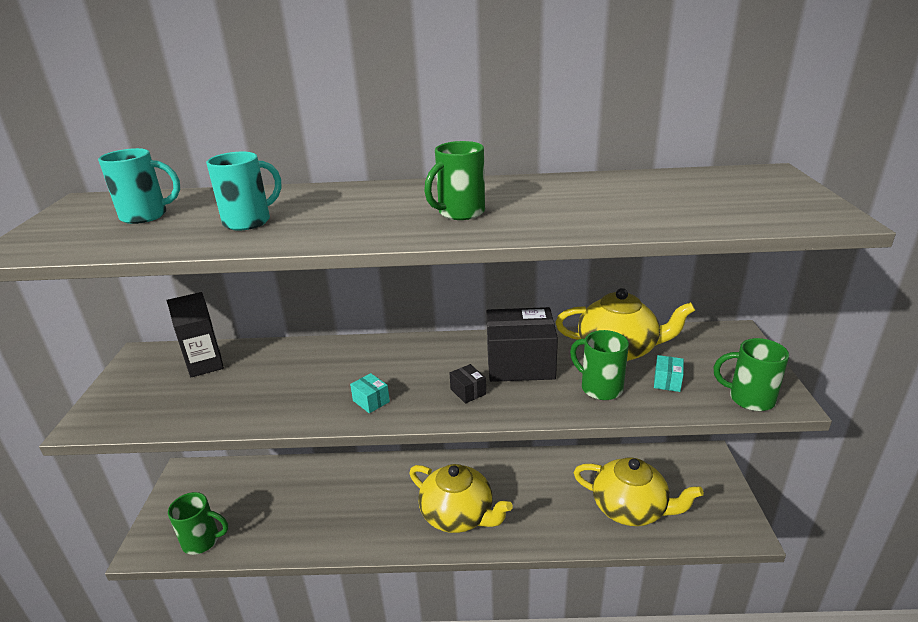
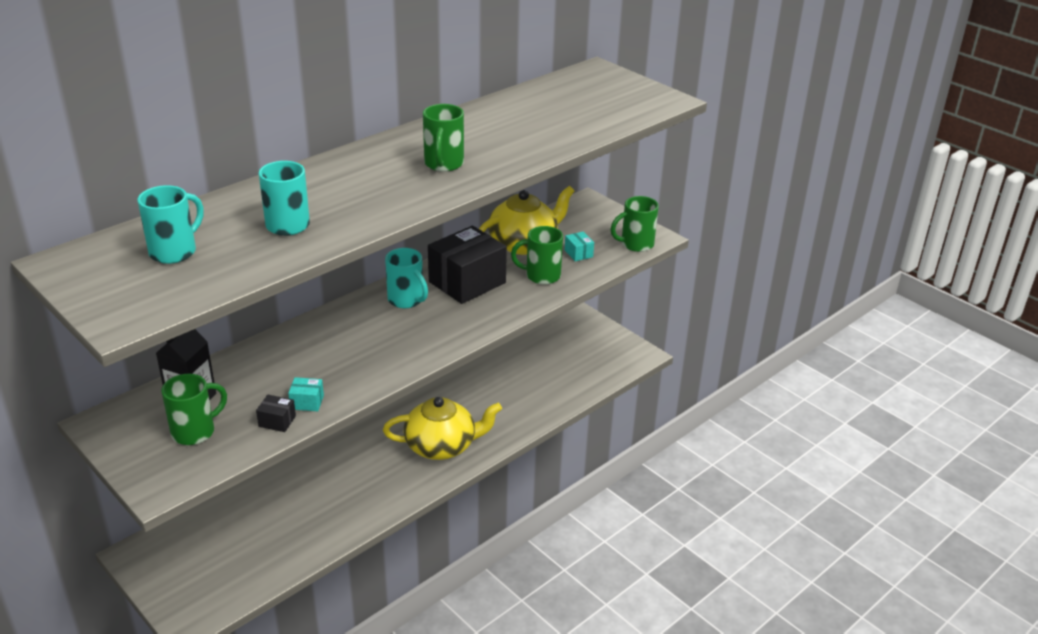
camera: 45 degrees left, 5 degrees up
green mug [168,492,228,555] -> green mug moved to [161,374,227,445]
turquoise box [350,373,390,413] -> turquoise box moved to [288,377,324,411]
black box [450,364,486,403] -> black box moved to [256,395,296,432]
yellow teapot [574,457,704,526] -> none
none -> turquoise mug [385,248,428,308]

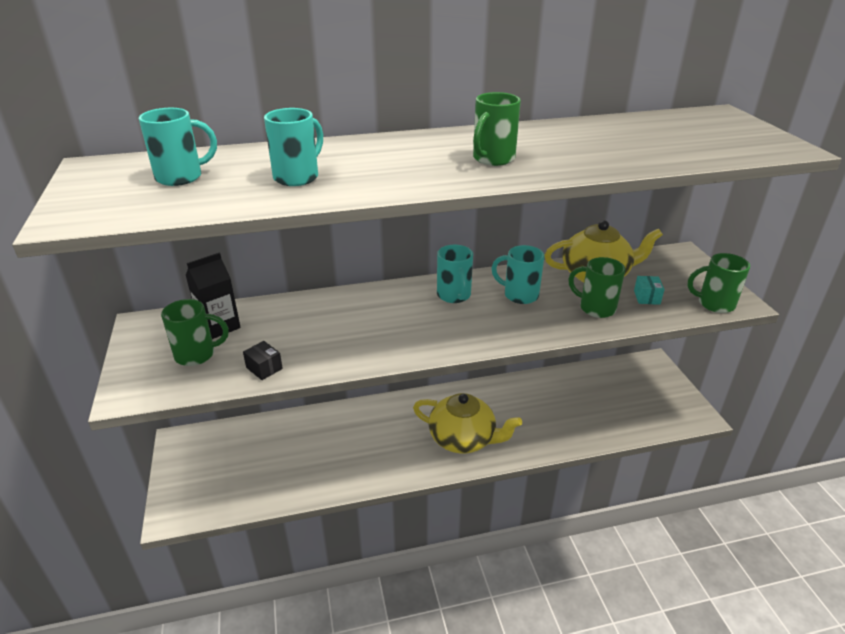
camera: 30 degrees right, 0 degrees up
turquoise box [288,377,324,411] -> none
black box [428,226,507,304] -> turquoise mug [491,245,544,304]

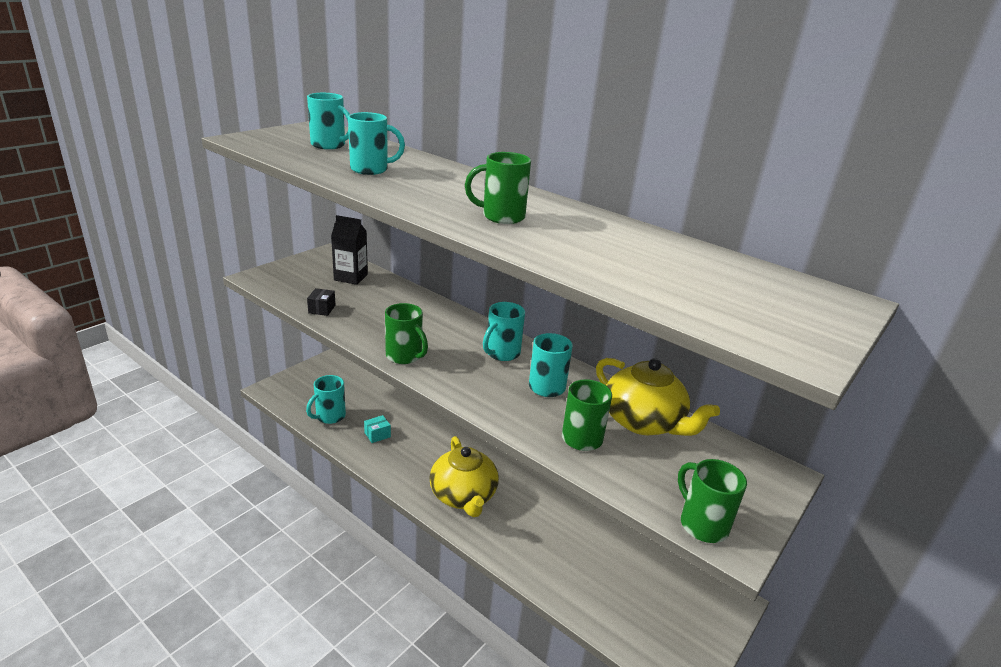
camera: 50 degrees right, 5 degrees down
green mug [161,299,229,366] -> green mug moved to [385,303,428,364]
turquoise box [634,276,664,305] -> turquoise box moved to [364,415,391,443]
none -> turquoise mug [306,375,346,424]

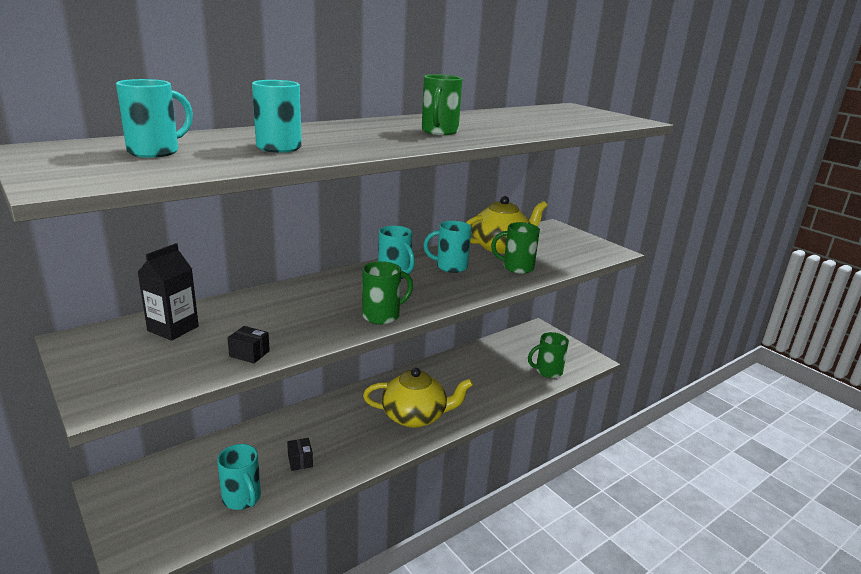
camera: 75 degrees left, 5 degrees down
turquoise box [364,415,391,443] -> black box [287,438,313,471]
green mug [678,459,747,543] -> green mug moved to [528,332,569,378]

